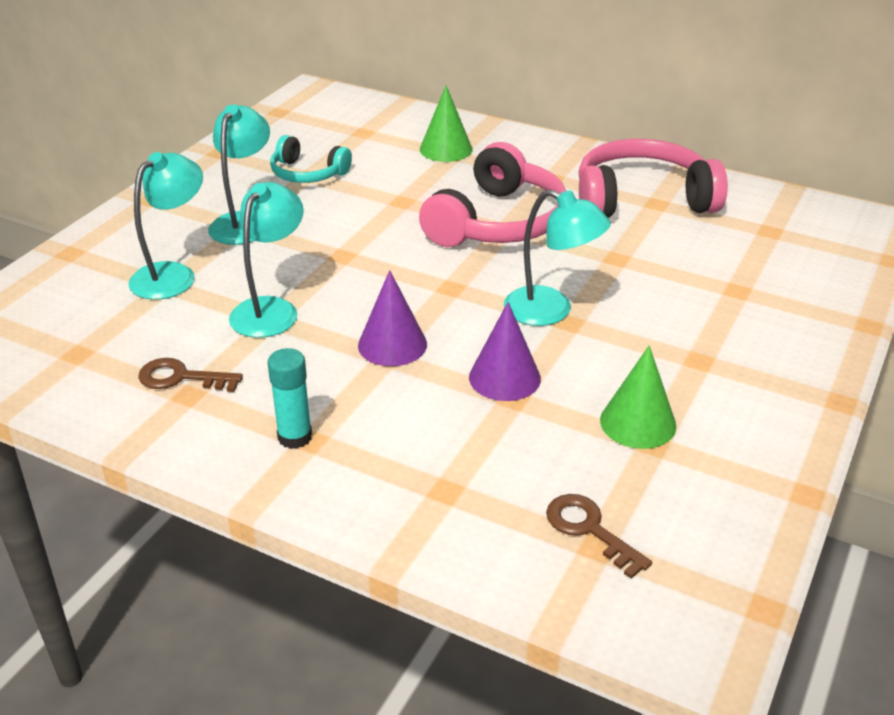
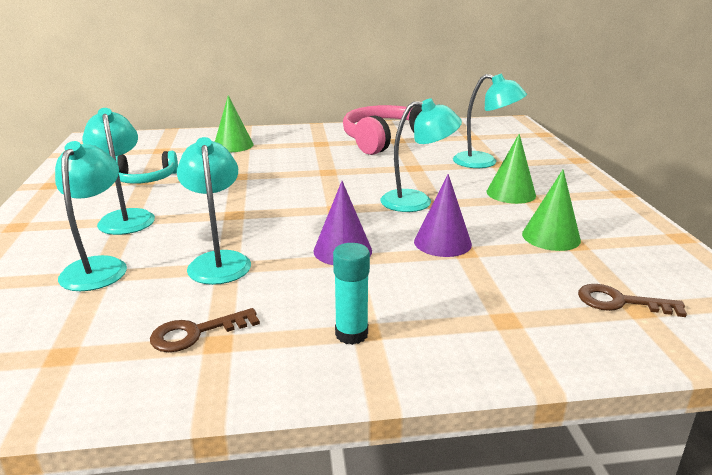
camera: 35 degrees left, 10 degrees down
pink headphones [419,142,566,247] -> none
none -> turquoise lamp [453,73,527,168]
none -> green cone [487,134,536,204]

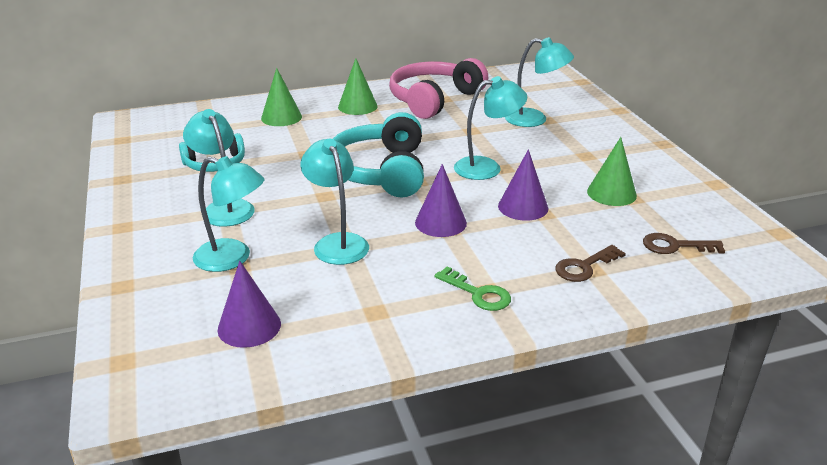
camera: 10 degrees left, 5 degrees up
turquoise lamp [55,141,127,291] -> turquoise lamp turned 120 degrees clockwise [193,156,264,272]
brown key [150,308,260,352] -> brown key moved to [555,245,626,282]
turquoise glue stick [333,243,370,345] -> green key [434,266,511,311]
green cone [487,134,536,204] -> green cone moved to [338,58,378,115]
none -> purple cone [218,261,281,348]
none -> turquoise headphones [333,112,424,198]

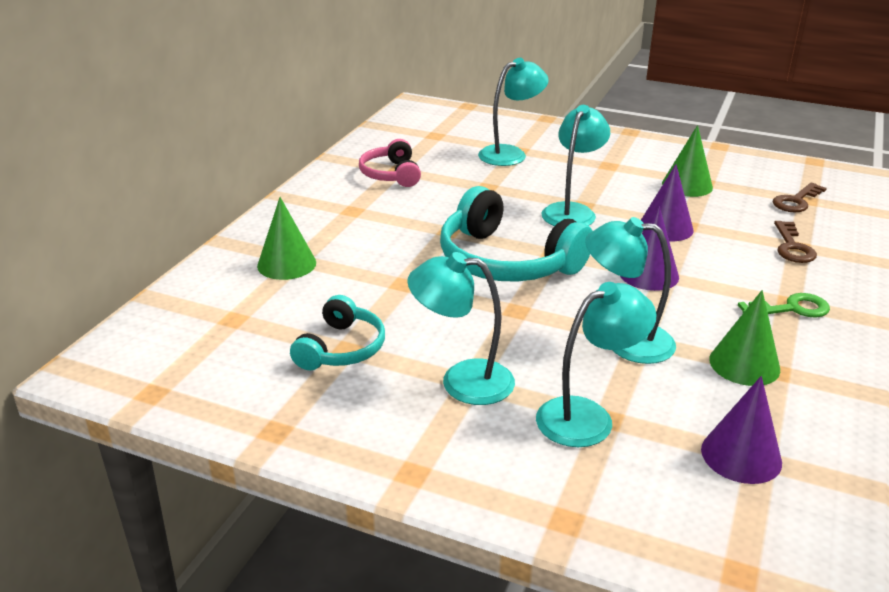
camera: 50 degrees left, 0 degrees up
green cone [338,58,378,115] -> green cone moved to [709,290,780,386]
pink headphones [389,58,488,119] -> pink headphones [359,139,421,187], size x0.57

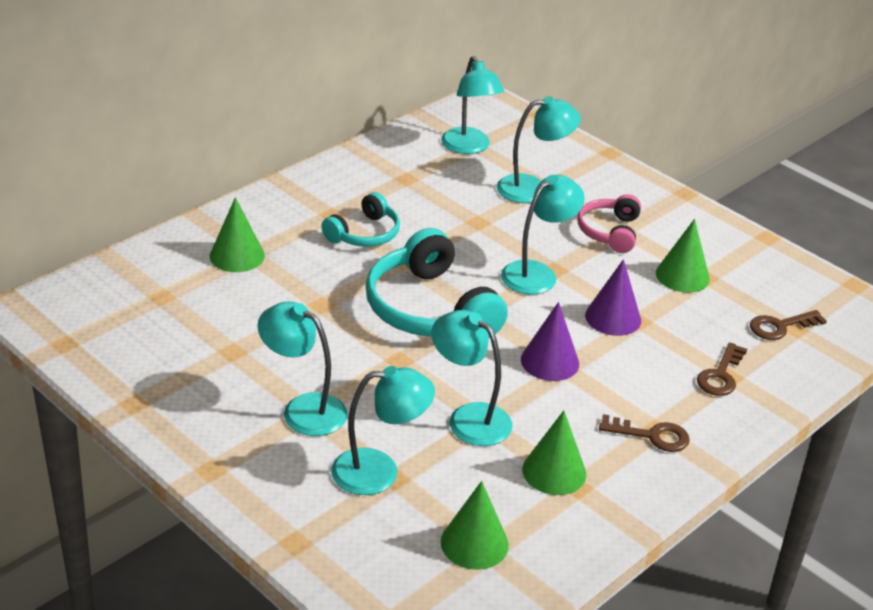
camera: 20 degrees right, 5 degrees up
turquoise headphones [290,295,385,370] -> turquoise headphones moved to [321,192,400,247]
pink headphones [359,139,421,187] -> pink headphones moved to [578,194,641,253]
purple cone [701,376,782,484] -> green cone [441,481,509,570]
green key [738,293,830,317] -> brown key [599,414,690,452]
none -> turquoise lamp [441,56,504,154]

